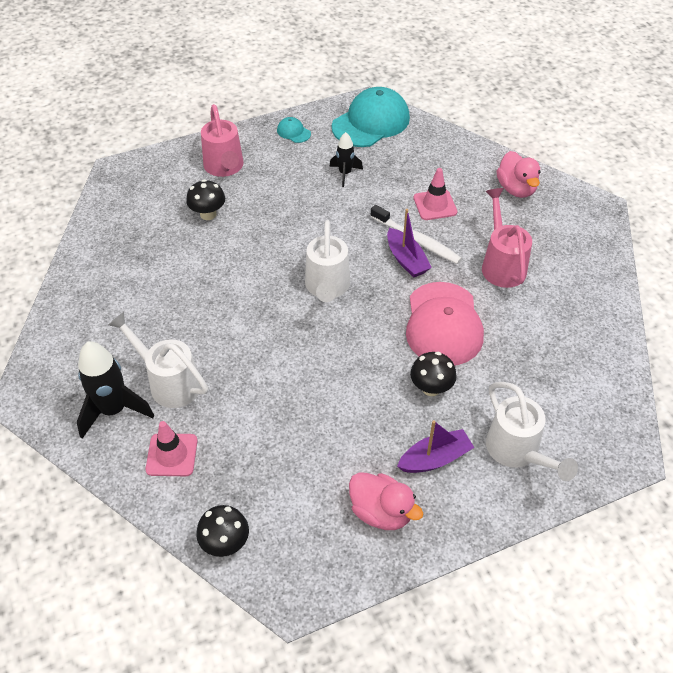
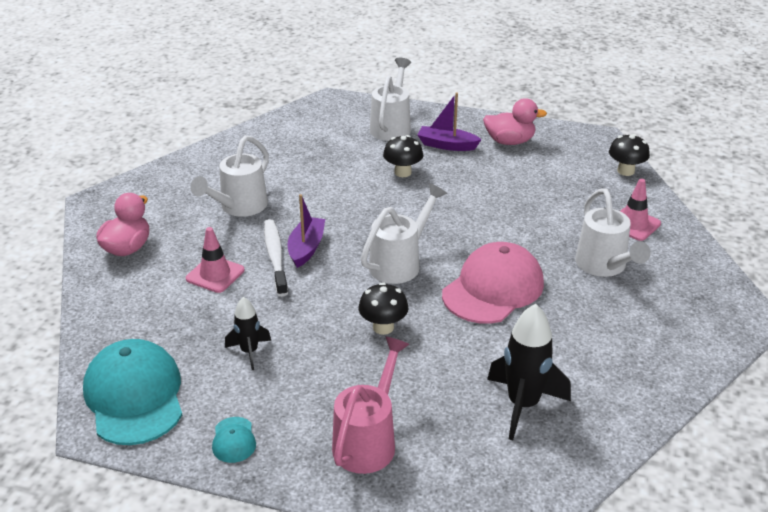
camera: 140 degrees left, 15 degrees down
black rocket [77,341,154,438] -> black rocket moved to [487,304,571,441]
black mushroom [186,179,225,220] -> black mushroom moved to [359,282,408,335]
turquoise cap [332,87,410,147] -> turquoise cap turned 75 degrees clockwise [83,339,182,445]
pink duck [349,472,424,530] -> pink duck turned 105 degrees clockwise [483,98,547,145]
pink cap [406,282,484,365] -> pink cap moved to [442,242,544,324]
pink watering can [482,188,532,288] -> white watering can [190,135,269,217]

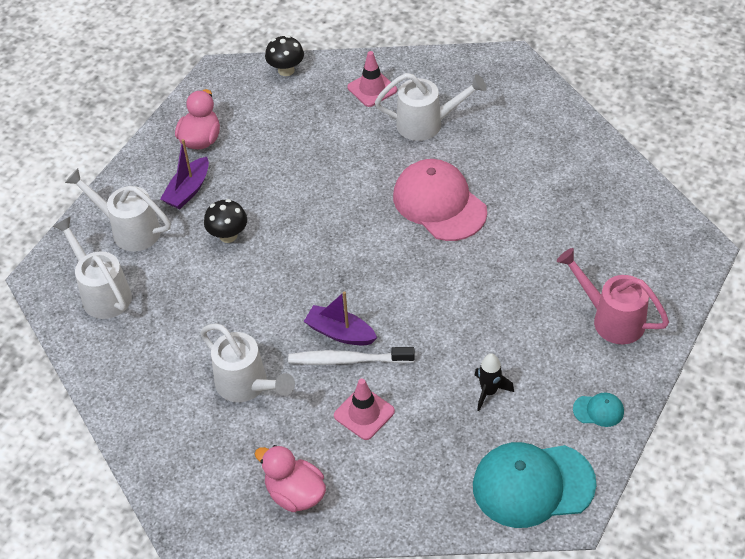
camera: 75 degrees left, 15 degrees up
black mushroom [359,282,408,335] -> none
white watering can [361,183,447,284] -> white watering can moved to [53,216,132,319]
black rocket [487,304,571,441] -> none

